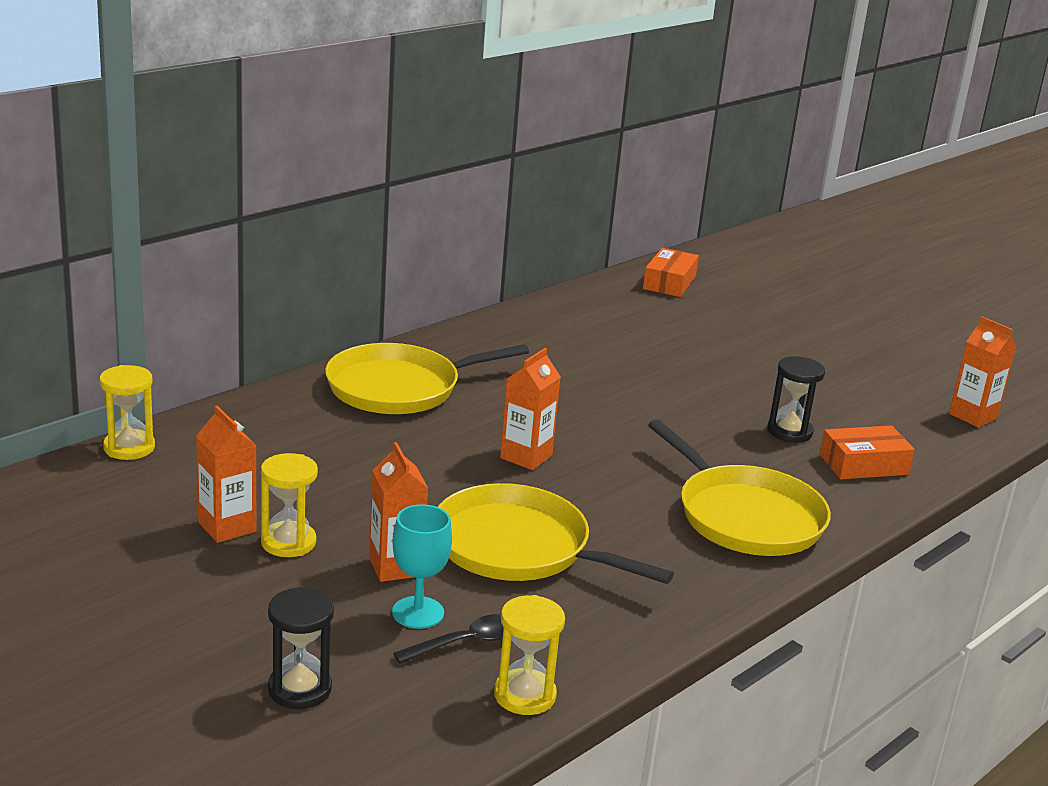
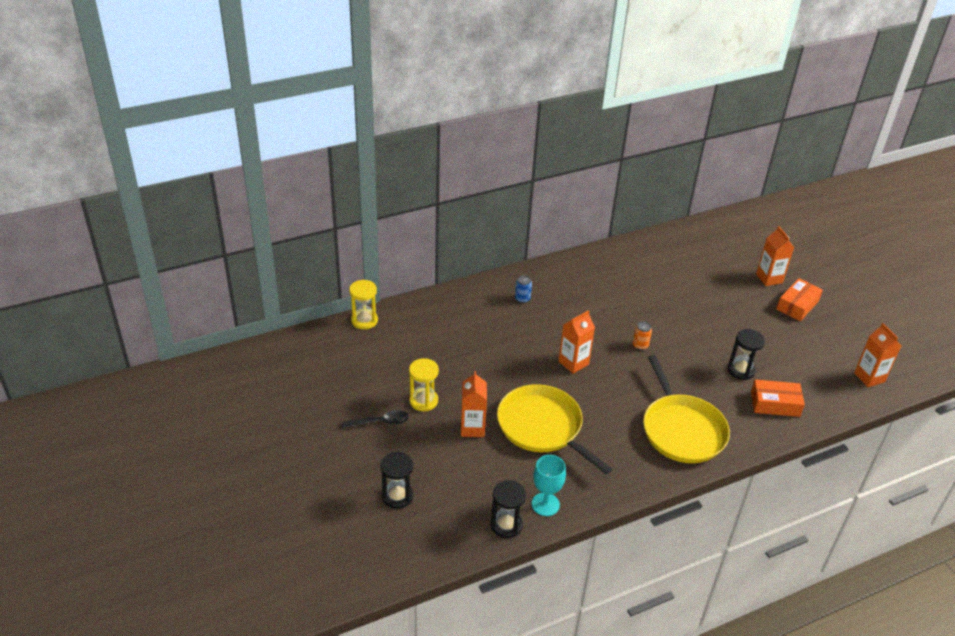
camera: 20 degrees right, 15 degrees up
orange carton [196,406,256,543] -> orange carton moved to [756,226,795,286]
yellow pan [325,343,529,414] -> blue can [515,275,532,303]
turquoise goblet [392,504,452,629] -> turquoise goblet moved to [532,455,566,516]
black spoon [393,614,504,664] -> black spoon moved to [342,410,409,428]
yellow hourglass [494,595,565,715] -> black hourglass [491,480,526,538]
orange box [643,248,699,297] -> orange box moved to [776,278,823,321]
none -> orange can [632,321,652,350]

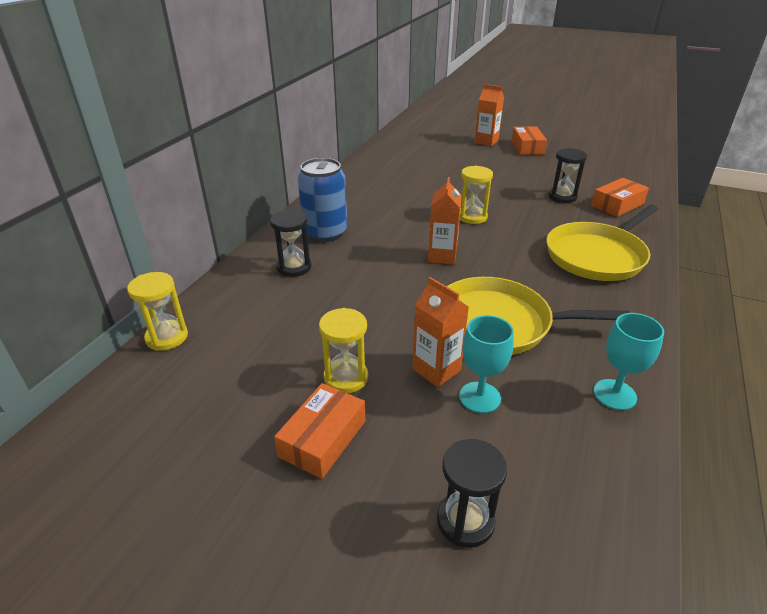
camera: 40 degrees left, 5 degrees down
black spoon [342,410,409,428] -> orange box [274,383,365,479]
black hourglass [491,480,526,538] -> black hourglass moved to [270,210,311,277]
blue can [515,275,532,303] -> blue can [298,158,347,242], size x2.30
orange can [632,321,652,350] -> yellow hourglass [459,165,493,224]
yellow pan [643,355,730,463] -> yellow pan turned 105 degrees clockwise [547,205,658,281]
orange carton [854,323,901,387] -> none
none -> turquoise goblet [459,315,514,413]

